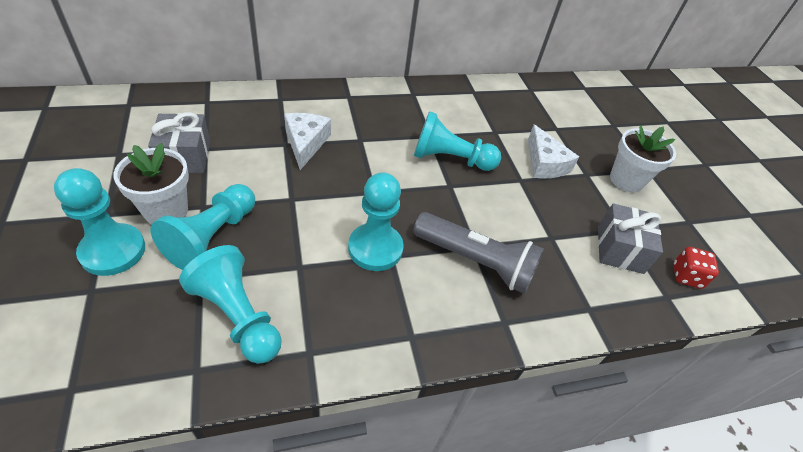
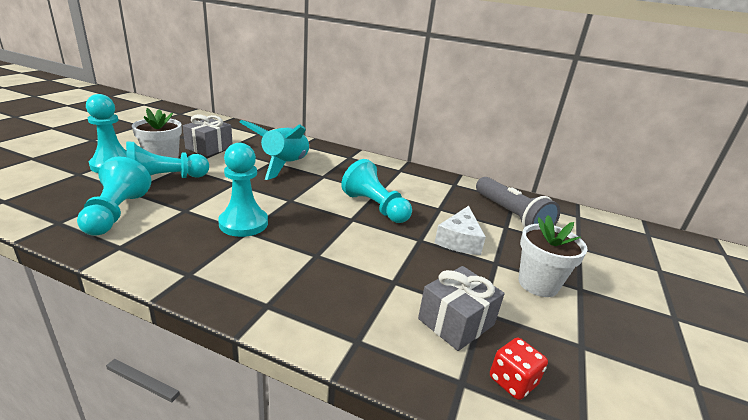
camera: 40 degrees right, 20 degrees down
white cheese [284,113,331,170] -> turquoise rocket [239,120,309,180]
grey flashlight [413,212,544,294] -> grey flashlight moved to [476,177,560,228]

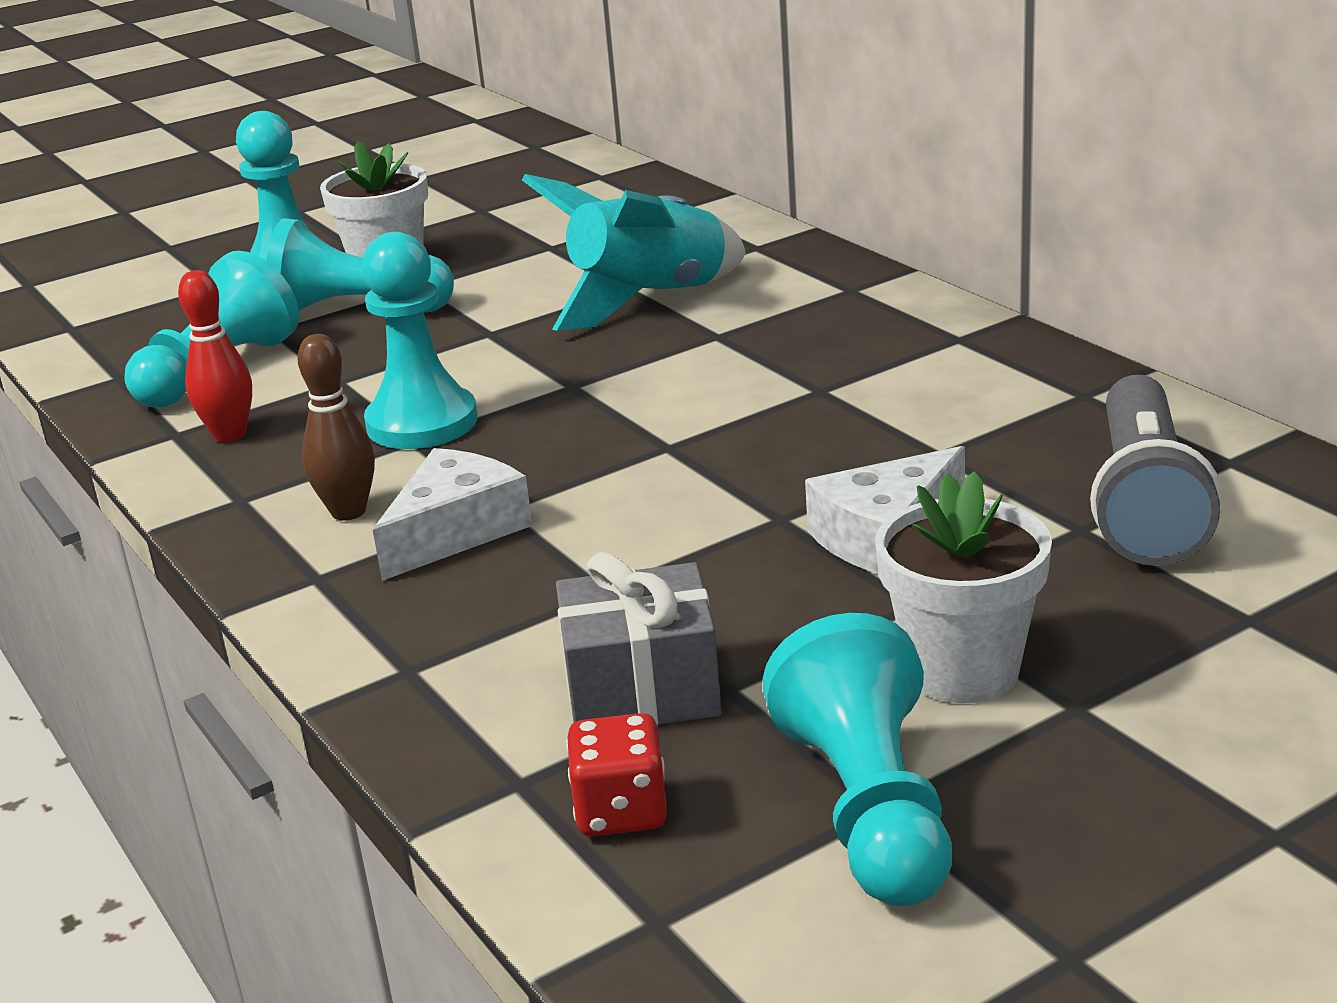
camera: 40 degrees right, 0 degrees up
grey gift [183,114,233,156] -> none
turquoise pawn [341,159,412,223] -> turquoise pawn moved to [763,613,952,906]
none -> red bowling pin [178,270,252,442]
none -> brown bowling pin [297,334,375,521]
none -> white cheese [373,448,533,581]

